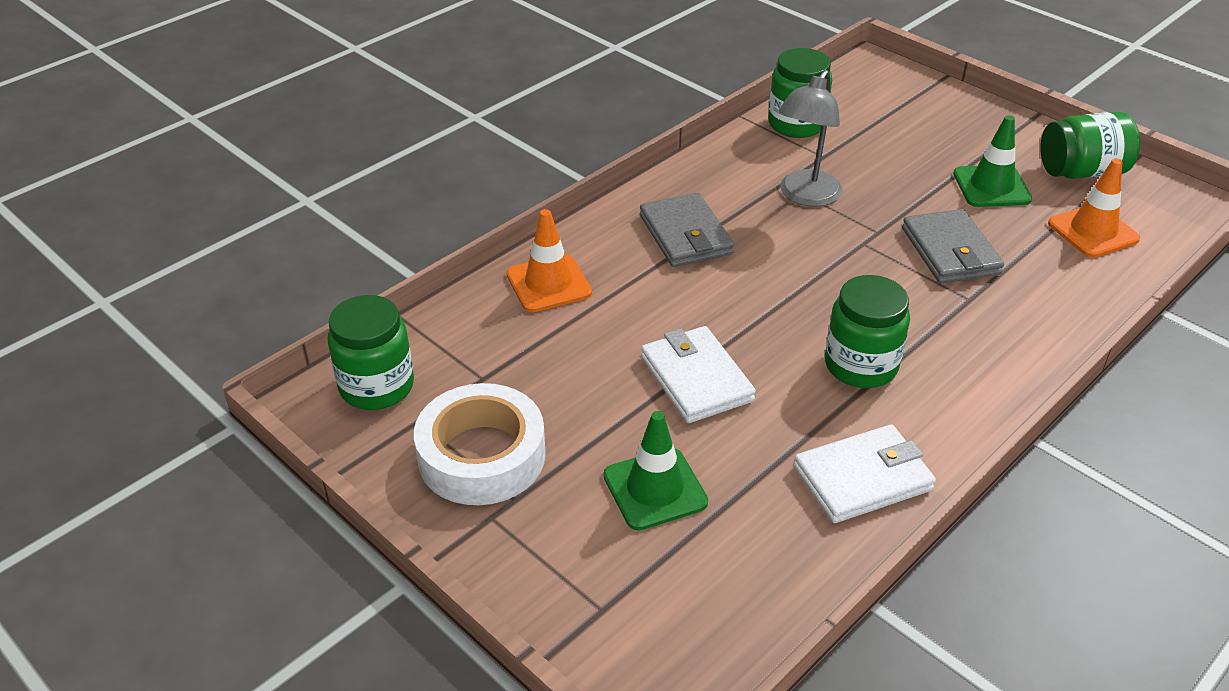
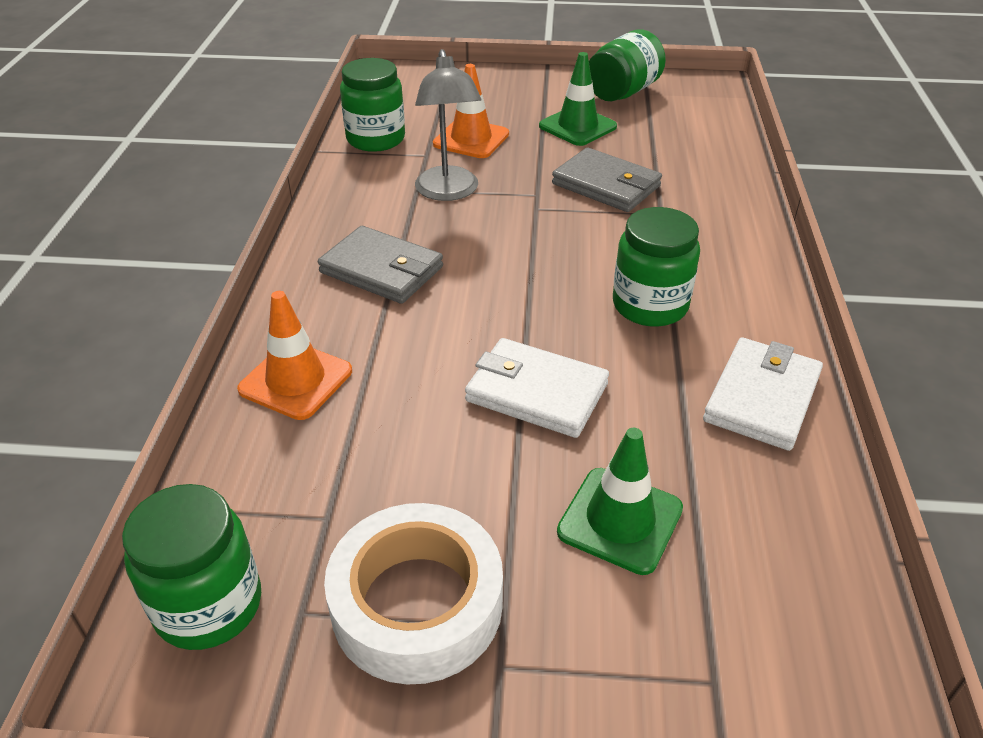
camera: 40 degrees left, 0 degrees up
orange traffic cone [1048,159,1140,258] -> orange traffic cone moved to [433,64,509,158]

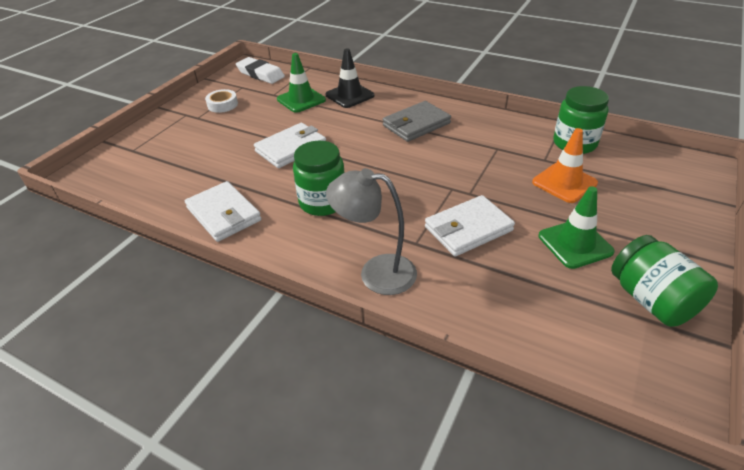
camera: 115 degrees right, 0 degrees up
green jar [122,484,261,650] -> white eraser [236,57,285,84]
orange traffic cone [237,291,352,420] -> black traffic cone [325,49,374,108]
white tape [324,503,503,684] -> white tape [205,89,238,113], size x0.51
grey lamp [415,49,482,201] -> grey lamp moved to [326,168,417,295]
grey wallet [552,147,662,212] -> white wallet [425,195,515,257]
green traffic cone [557,428,683,575] -> green traffic cone moved to [277,53,326,113]

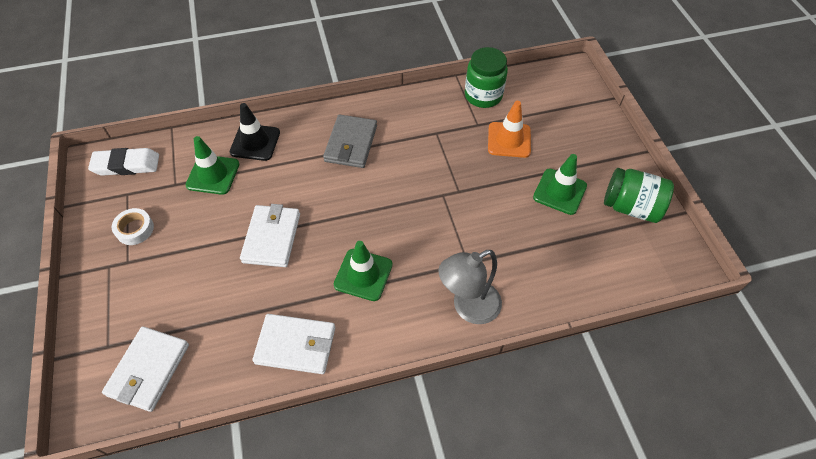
camera: 45 degrees left, 15 degrees up
green jar [293,141,345,216] -> green traffic cone [334,241,393,301]
white wallet [425,195,515,257] -> white wallet moved to [102,326,189,412]

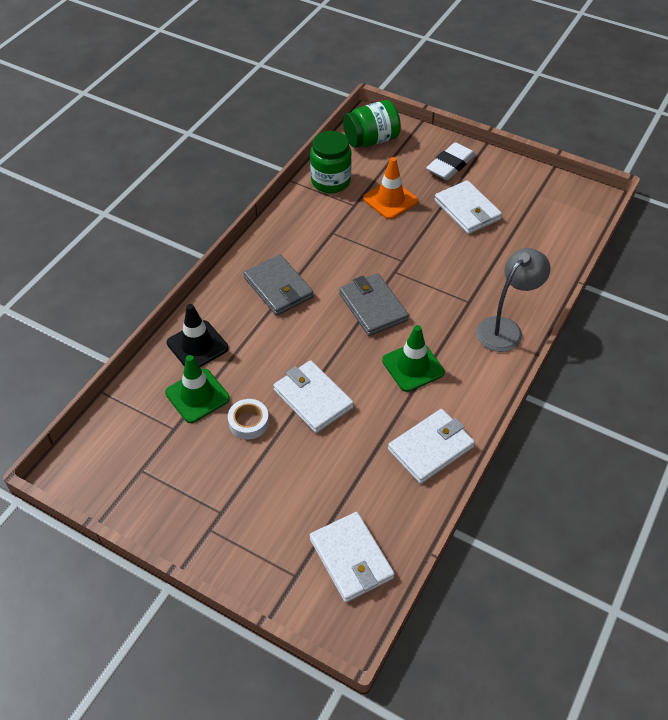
camera: 45 degrees left, 5 degrees down
white eraser [88,148,159,176] -> white eraser moved to [426,142,476,180]
white tape [112,208,154,245] -> white tape moved to [228,399,269,439]
grey lamp [439,250,502,324] -> grey lamp turned 150 degrees counterclockwise [476,248,551,352]
green traffic cone [533,154,587,215] -> white wallet [434,180,502,234]
green jar [604,168,674,223] -> green jar moved to [343,100,401,148]
none -> grey wallet [339,273,409,336]

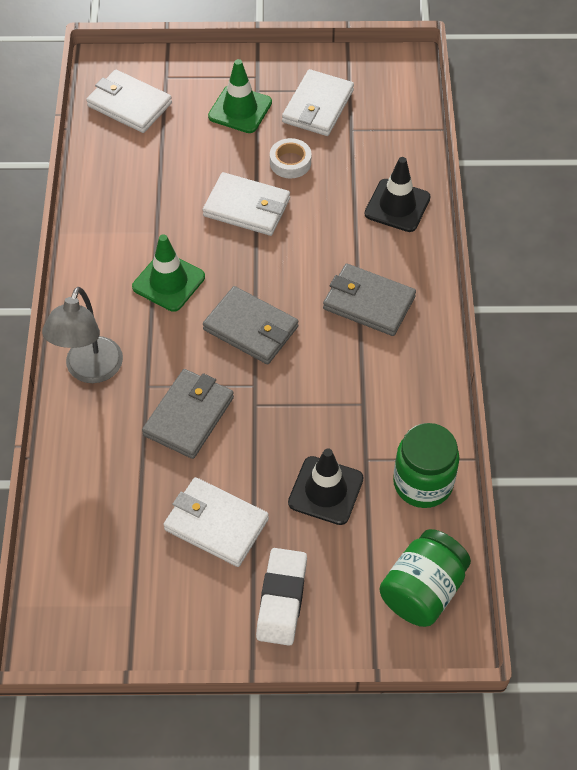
camera: 150 degrees right, 5 degrees up
green traffic cone [165,355,230,423] -> green traffic cone moved to [208,59,272,133]
orange traffic cone [363,157,418,219] -> black traffic cone [288,448,364,525]
white wallet [388,409,475,484] -> white wallet moved to [282,69,354,136]
none -> grey wallet [142,369,234,459]

